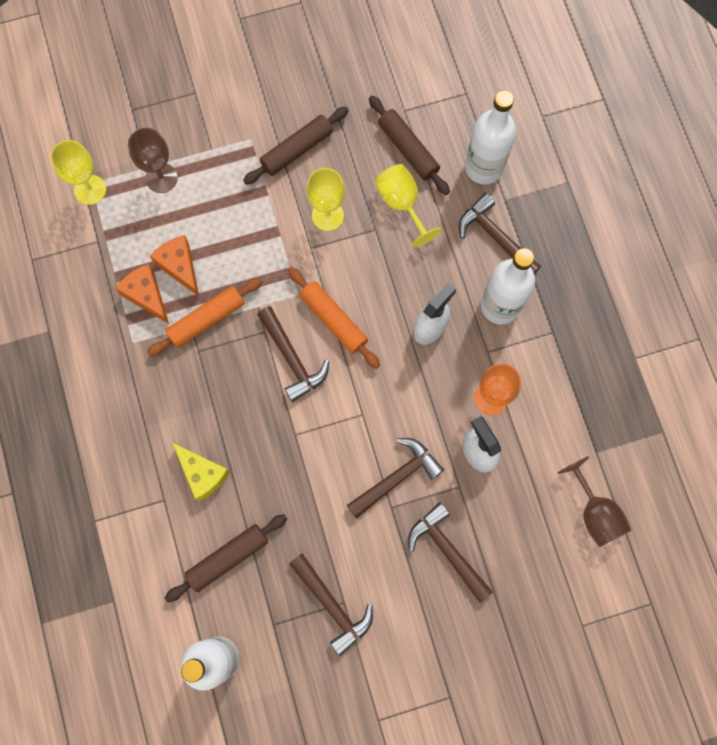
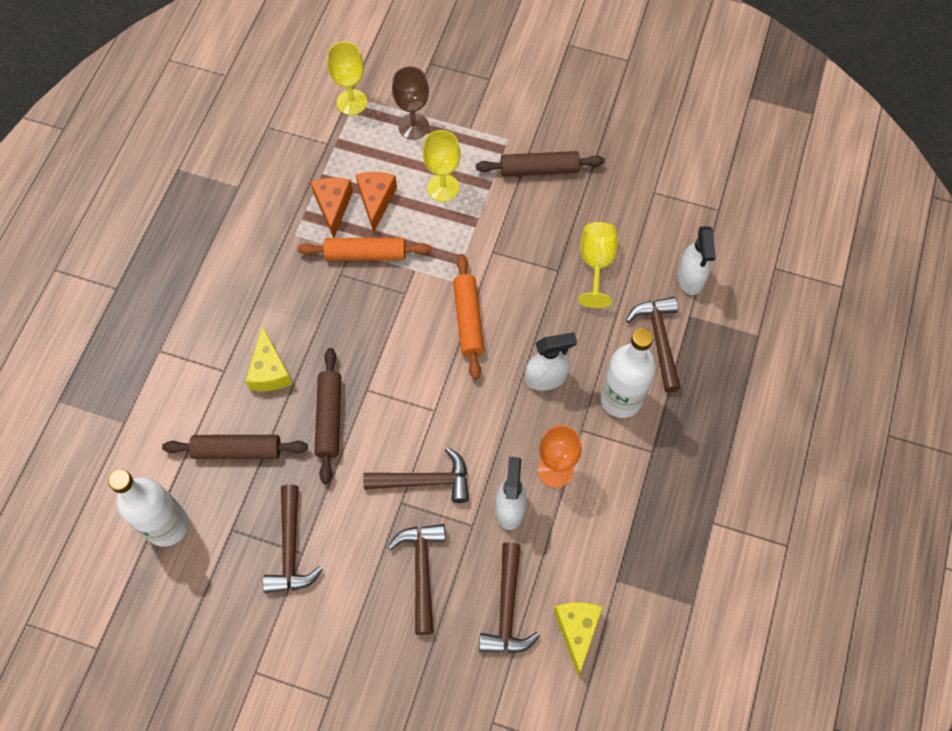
camera: 35 degrees right, 10 degrees down
brown hammer [257,306,329,402] -> brown hammer moved to [479,542,540,654]
yellow goblet [307,168,345,231] -> yellow goblet moved to [423,130,460,202]
brown rolling pin [369,96,450,195] -> brown rolling pin moved to [314,348,341,484]
white bottle [465,90,516,184] -> white spray bottle [678,226,716,295]
brown goblet [558,456,631,547] -> yellow cheese [554,602,603,676]

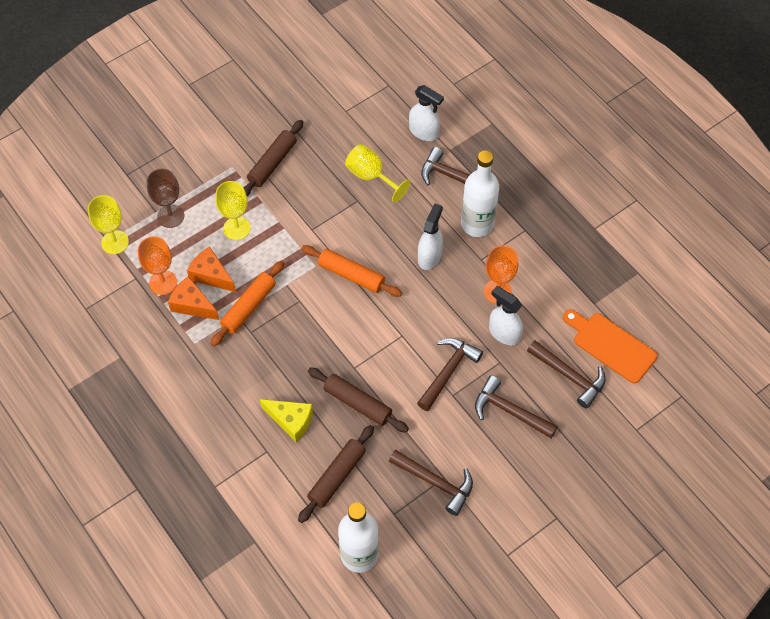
camera: 55 degrees left, 5 degrees down
yellow cheese [554,602,603,676] -> orange cutting board [563,310,658,383]
none -> orange goblet [138,236,177,295]

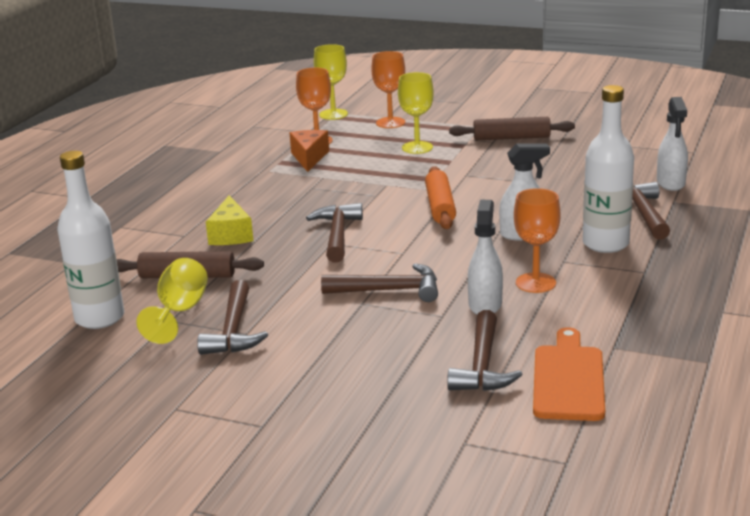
camera: 60 degrees right, 35 degrees down
brown goblet [147,169,184,228] -> orange goblet [371,51,405,128]
orange cheese [187,247,236,292] -> none
orange rolling pin [210,261,284,346] -> none
brown rolling pin [308,367,409,433] -> none
yellow goblet [345,144,411,203] -> yellow goblet moved to [136,258,208,344]
brown hammer [475,375,558,438] -> brown hammer moved to [306,203,363,263]

